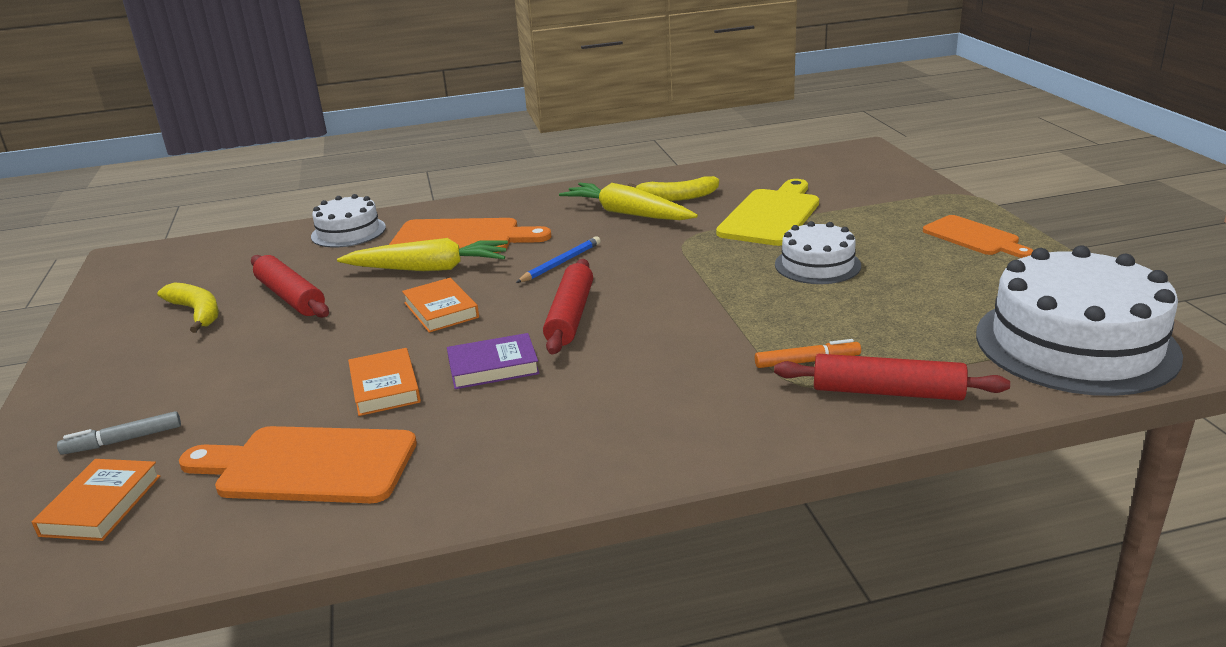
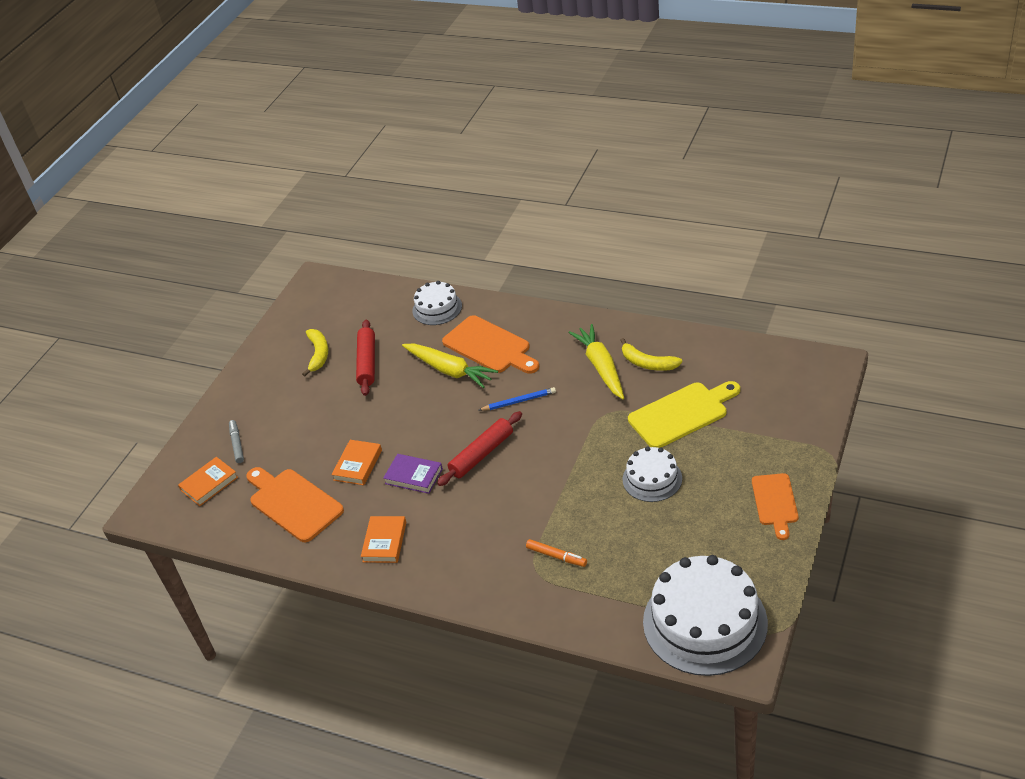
camera: 40 degrees right, 15 degrees up
grey marker [57,411,181,455] -> grey marker turned 60 degrees clockwise [229,420,244,463]
orange book [402,278,479,333] -> orange book moved to [361,516,406,563]
red rolling pin [774,354,1010,401] -> none

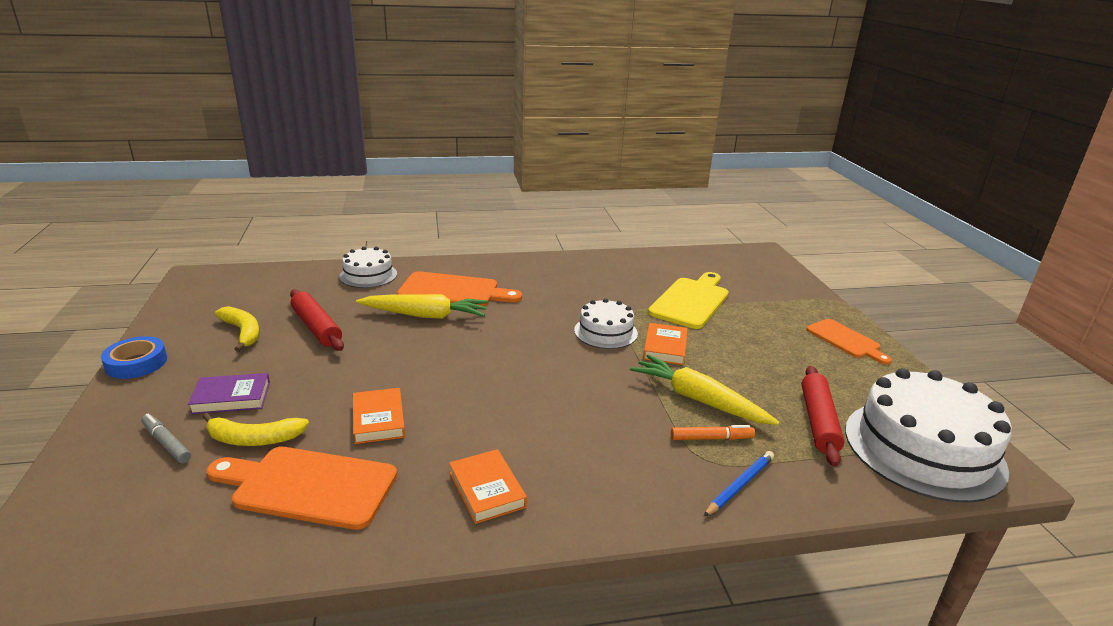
camera: 40 degrees left, 15 degrees down
orange book [178,457,238,506] -> orange book moved to [643,323,688,365]
purple book [383,454,443,494] -> purple book moved to [188,373,270,414]
red rolling pin [437,411,522,486] -> red rolling pin moved to [801,366,845,467]
blue pencil [478,387,556,411] -> blue pencil moved to [703,451,774,517]
yellow carrot [569,324,624,399] -> yellow carrot moved to [630,355,780,425]
yellow banana [620,338,682,371] -> yellow banana moved to [203,413,309,446]
white cake [623,447,682,502] -> white cake moved to [574,298,638,349]
none -> blue tape [101,336,167,379]

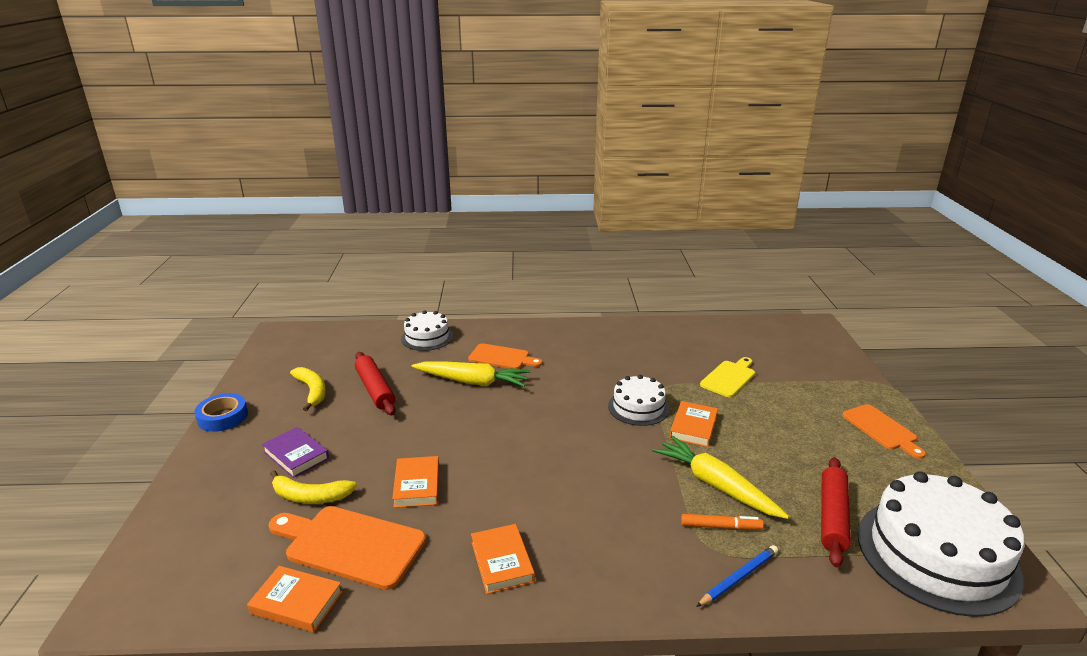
camera: 10 degrees right, 0 degrees up
grey marker [141,414,191,463] -> none
purple book [188,373,270,414] -> purple book turned 45 degrees clockwise [262,427,329,478]
orange cutting board [397,271,522,307] -> orange cutting board [468,343,542,369], size x0.65
yellow cutting board [648,272,729,329] -> yellow cutting board [700,357,755,397], size x0.65
none -> orange book [247,566,343,632]

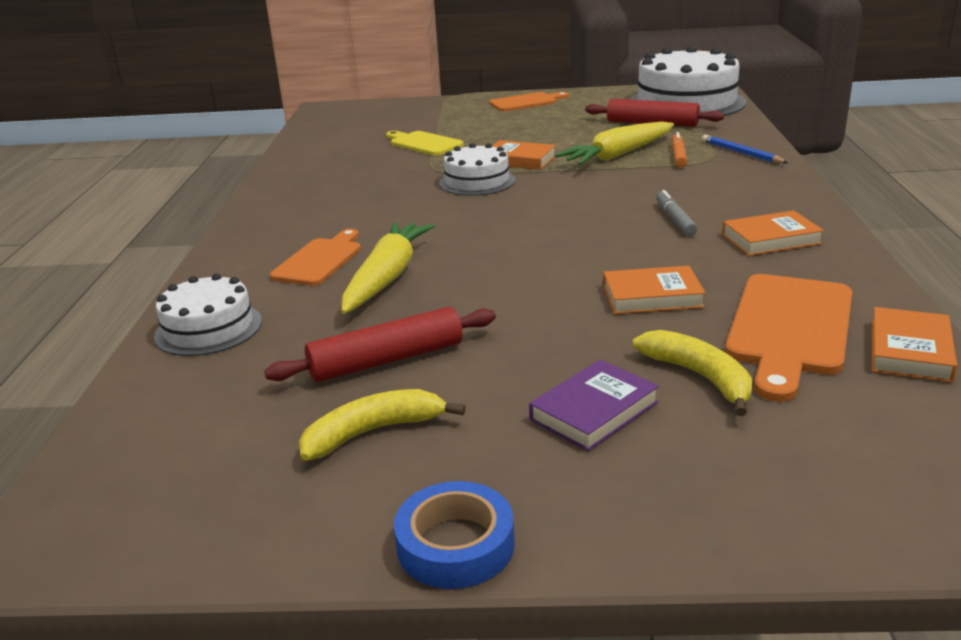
camera: 85 degrees left, 0 degrees up
yellow banana [270,470,357,504] -> yellow banana turned 45 degrees counterclockwise [633,330,752,416]
none -> grey marker [656,190,698,236]

